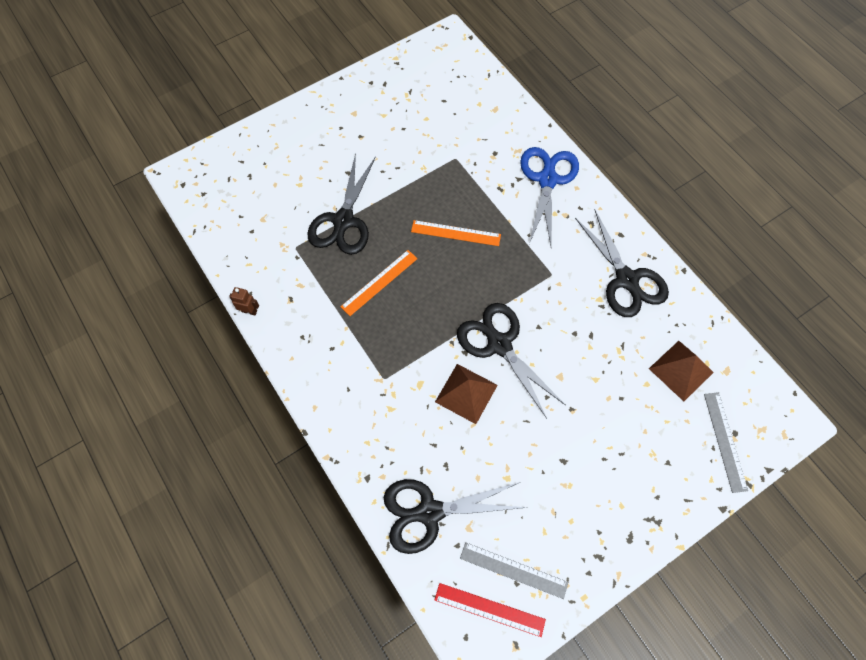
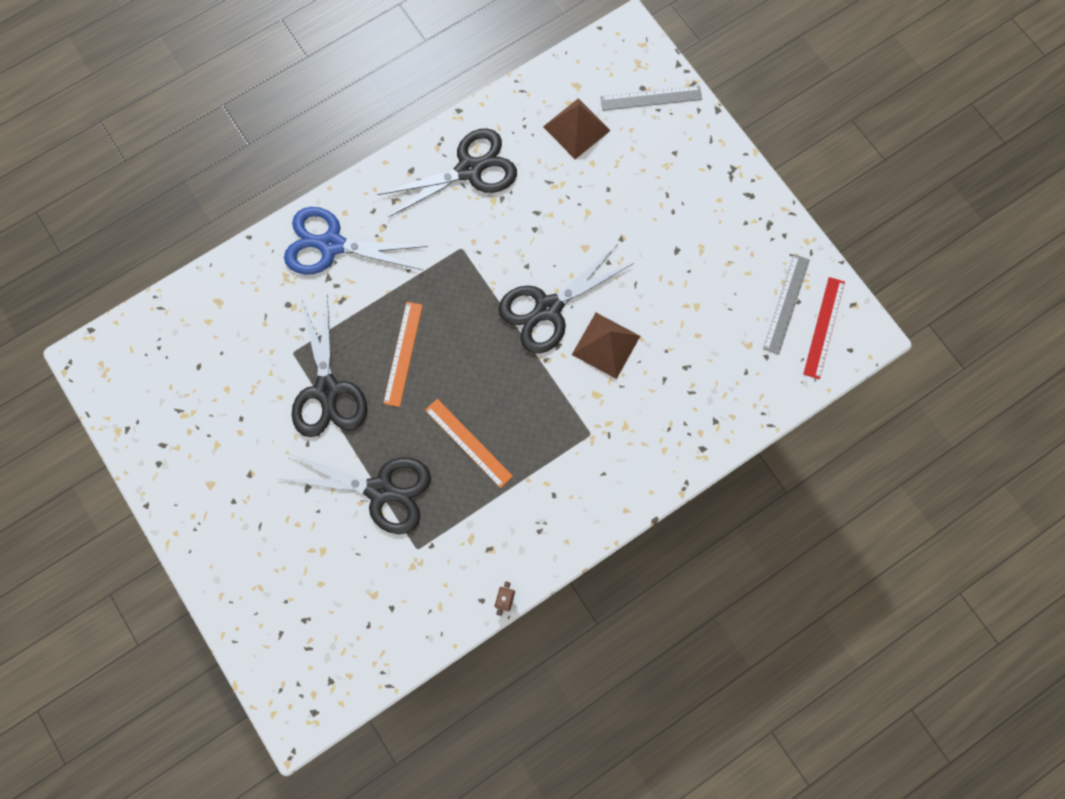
camera: 90 degrees left, 10 degrees up
black scissors [384,479,527,554] -> black scissors moved to [292,294,367,437]

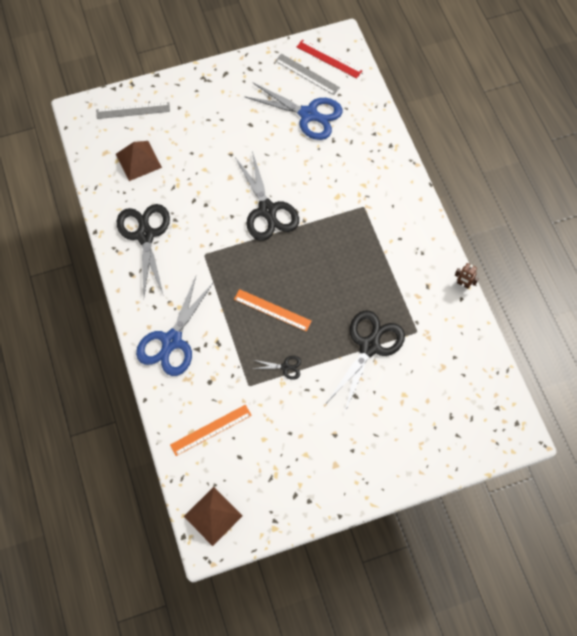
camera: 75 degrees left, 10 degrees down
black scissors [292,294,367,437] -> black scissors [253,356,301,380], size x0.44
orange ruler [425,399,513,488] -> orange ruler moved to [170,405,252,456]
brown pyramid [572,313,640,379] -> brown pyramid moved to [184,487,243,546]
grey ruler [600,85,702,111] -> grey ruler turned 75 degrees clockwise [96,102,170,119]
none -> blue scissors [245,83,343,140]

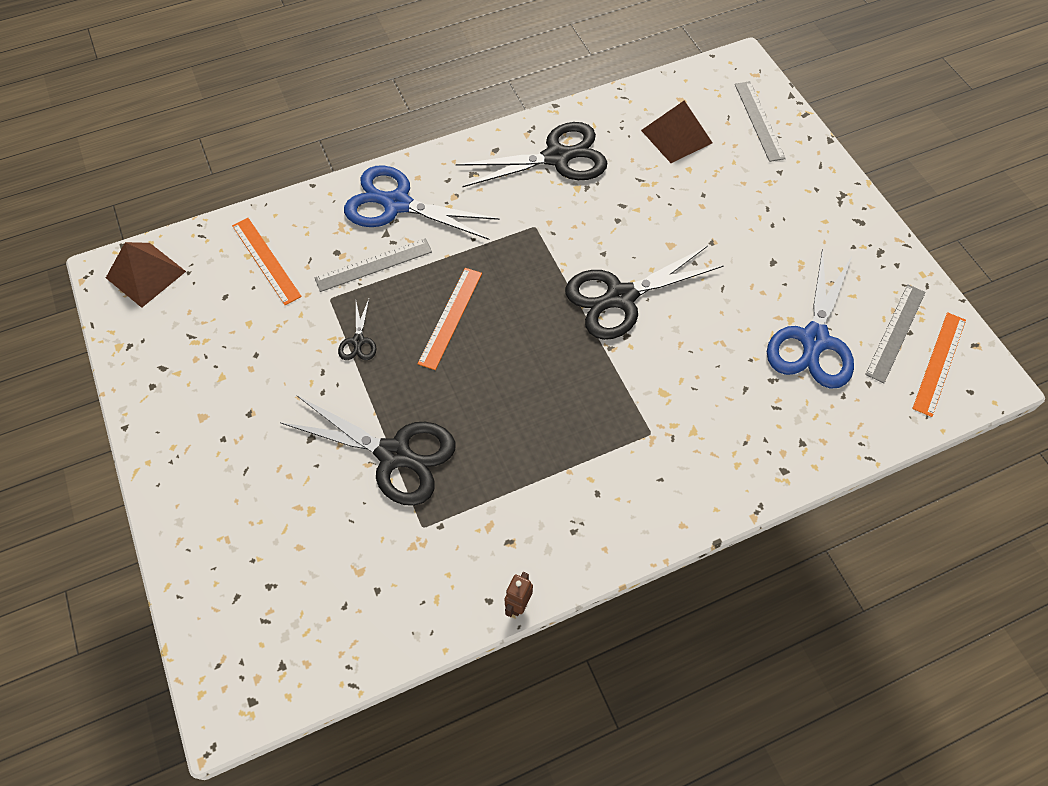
camera: 85 degrees right, 5 degrees down
red ruler [297,40,362,78] -> orange ruler [912,312,966,417]
none -> grey ruler [315,239,432,292]

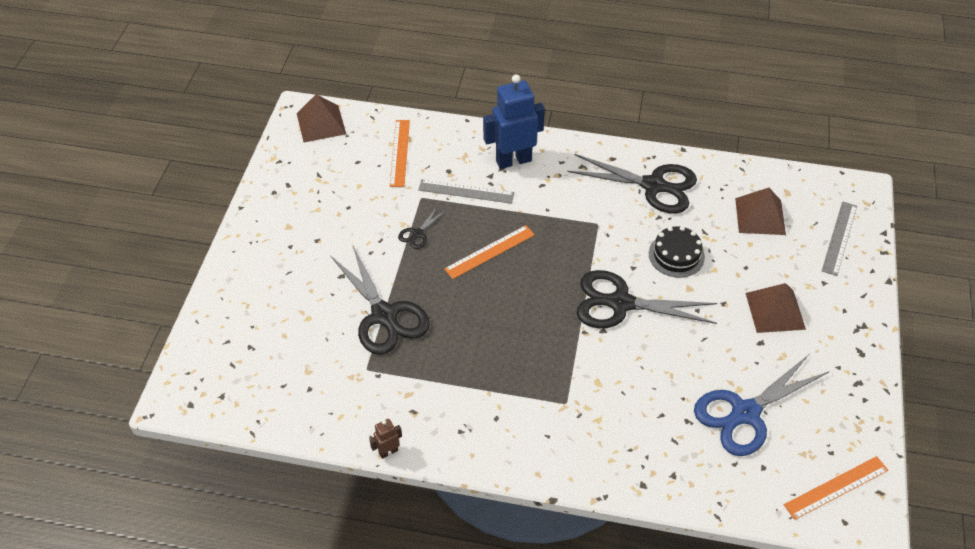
camera: 35 degrees right, 10 degrees down
blue scissors [344,166,500,240] -> blue robot [483,74,545,169]
grey ruler [865,284,926,383] -> none
none -> black cake [649,226,705,278]
none -> brown pyramid [746,283,806,333]

